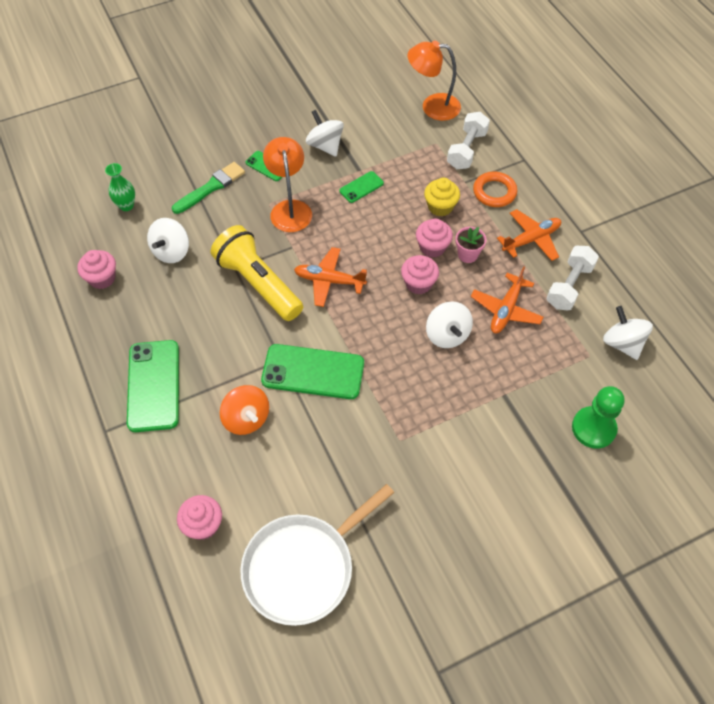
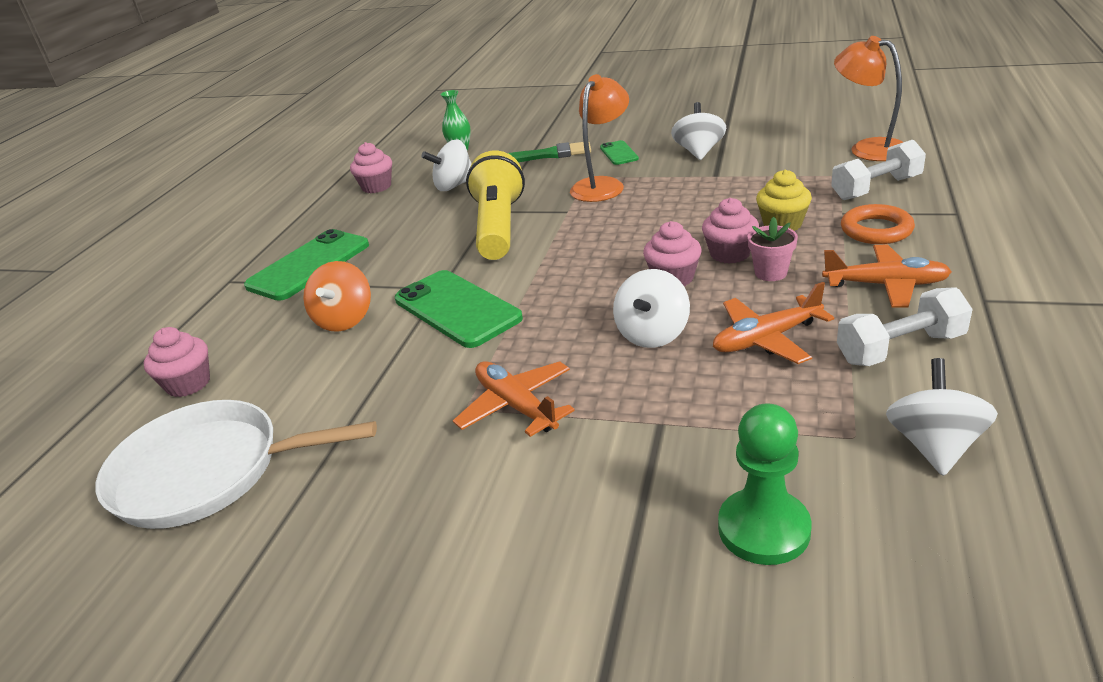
camera: 45 degrees right, 25 degrees down
orange plane [294,247,367,307] -> orange plane moved to [453,361,575,437]
green phone [339,171,384,203] -> none

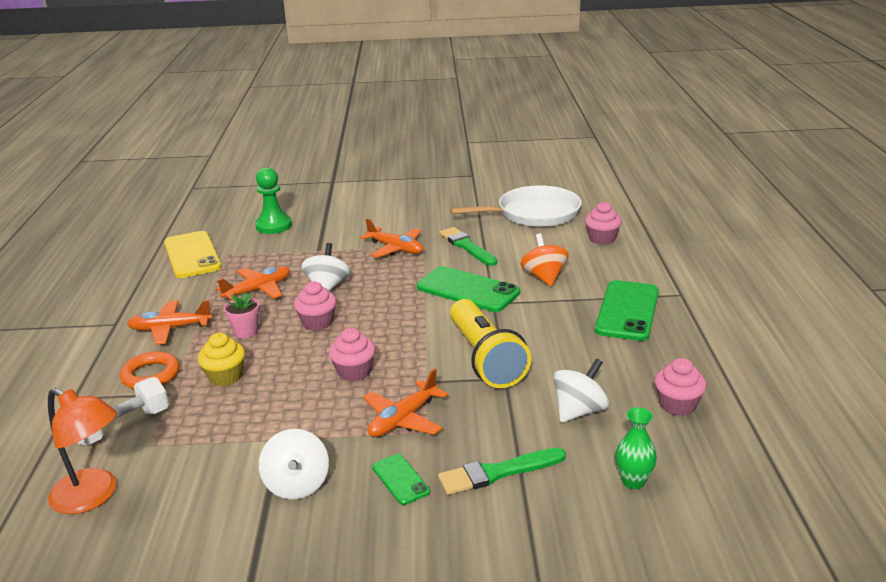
camera: 160 degrees right, 5 degrees down
orange lamp [570,74,629,202] -> orange plane [363,368,448,437]
pink cupcake [702,198,759,264] -> pink cupcake moved to [329,328,375,381]
white dumbbell [837,287,973,366] -> none
white spinning top [886,358,998,476] -> yellow phone [164,231,222,278]
none -> green brush [439,227,497,266]

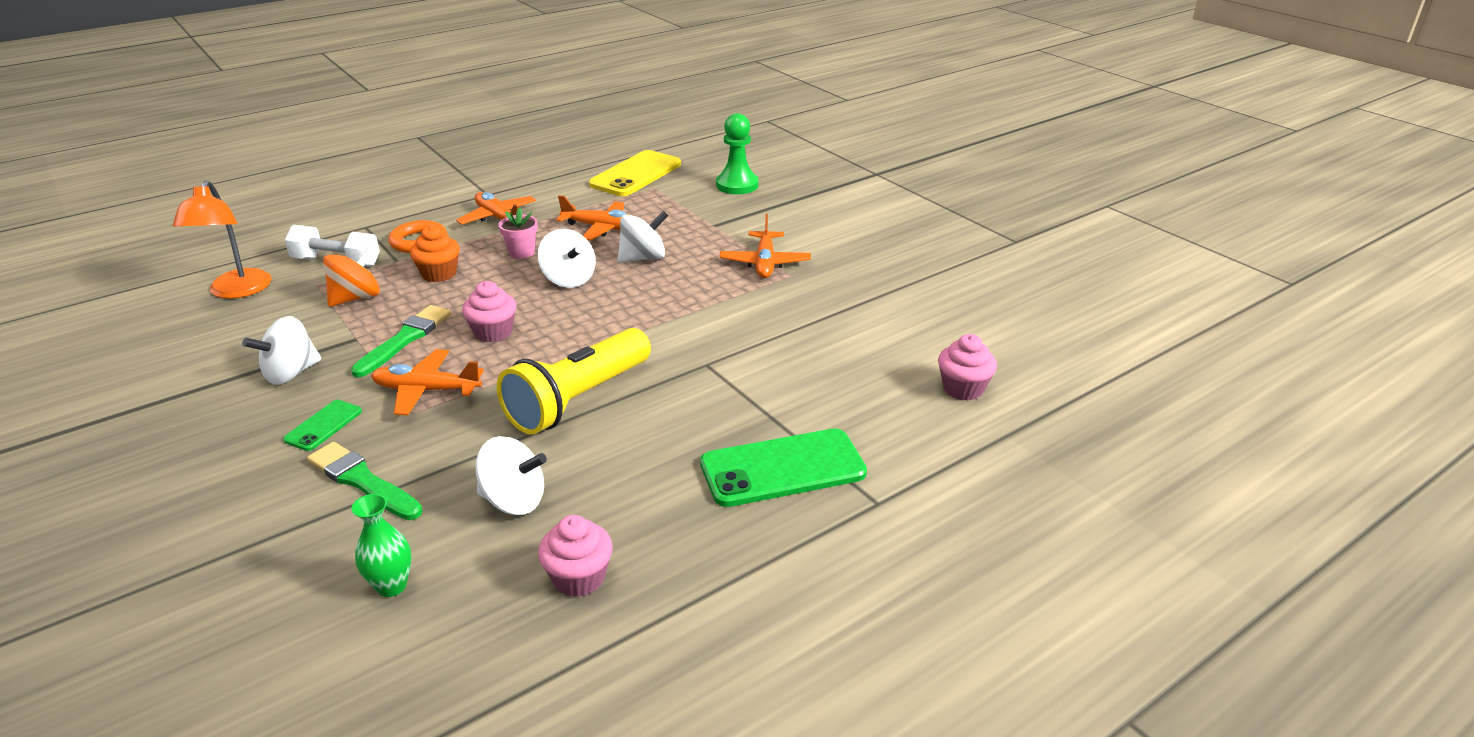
camera: 55 degrees right, 5 degrees up
yellow cupcake [198,333,245,386] -> orange cupcake [410,225,460,282]
pink cupcake [294,282,336,331] -> white spinning top [538,229,596,288]
green phone [417,266,520,312] -> none
green brush [439,227,497,266] -> green brush moved to [351,305,451,377]
white pan [450,185,582,227] -> none
orange spinning top [521,234,569,286] -> orange spinning top moved to [323,245,380,307]

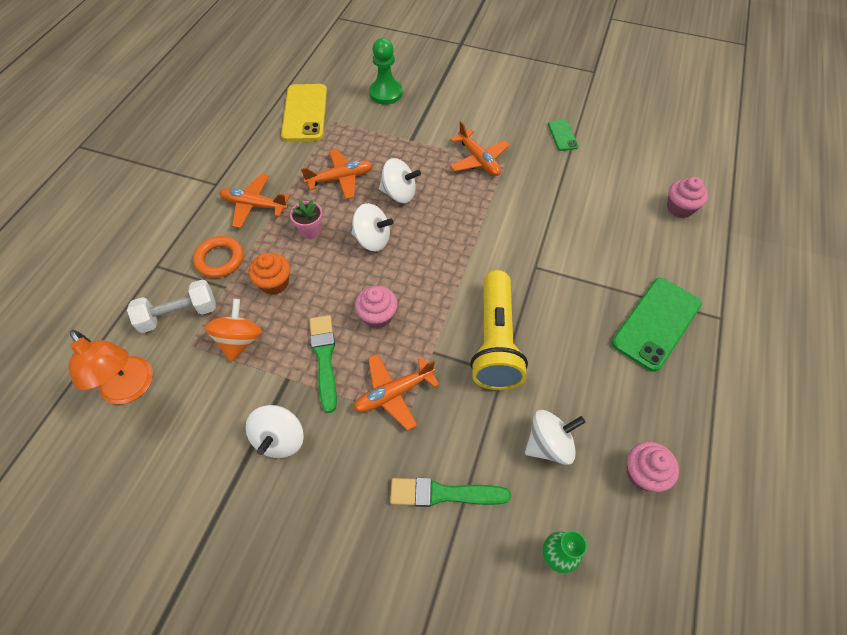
camera: 35 degrees left, 25 degrees up
green phone [283,400,362,451] -> green phone moved to [548,120,578,151]
white spinning top [618,211,668,262] -> white spinning top turned 75 degrees clockwise [379,158,421,203]

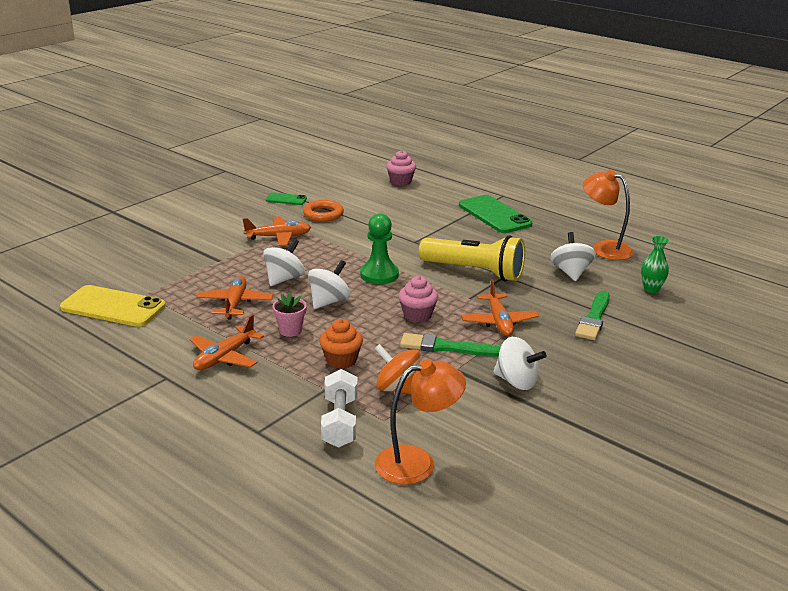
camera: 70 degrees left, 30 degrees down
orange ring [193,236,243,278] -> orange ring moved to [303,200,344,222]
green pawn [369,38,403,105] -> green pawn moved to [360,213,399,284]
pink cupcake [627,442,679,492] -> orange lamp [583,170,634,260]

